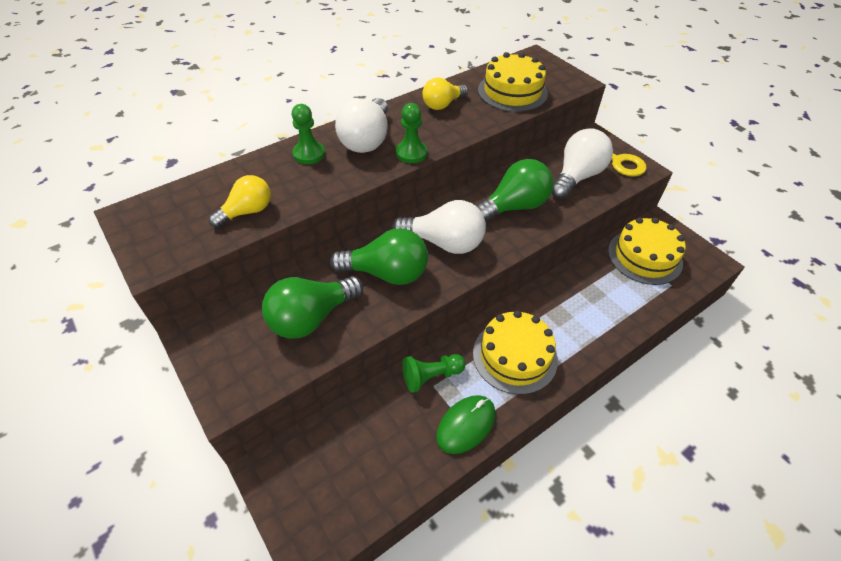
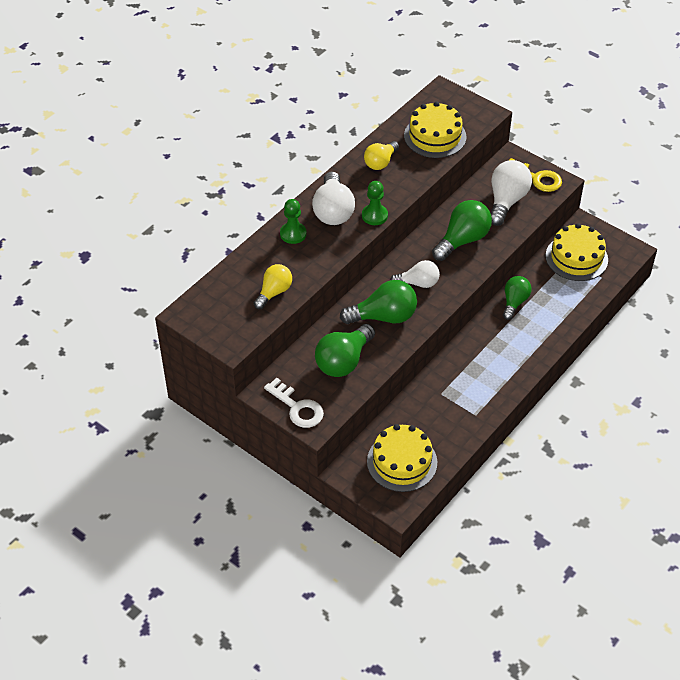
camera: 15 degrees left, 0 degrees up
white light bulb [392,200,486,254] -> white light bulb [390,260,440,288], size x0.65
green pawn [402,354,466,393] -> none
green mouse [436,395,495,454] -> none
yellow cake [473,310,558,395] -> yellow cake moved to [367,424,437,492]
none -> white key [264,378,324,428]
none -> green light bulb [503,276,531,320]

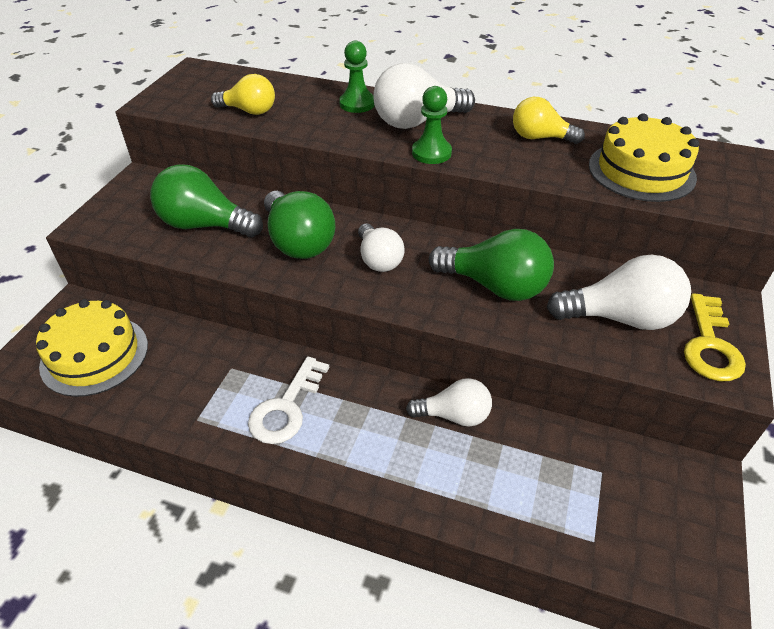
camera: 70 degrees right, 5 degrees down
white key [264,378,324,428] -> white key moved to [248,356,329,444]
green light bulb [503,276,531,320] -> white light bulb [406,378,492,426]
yellow cake [545,223,608,281] -> none

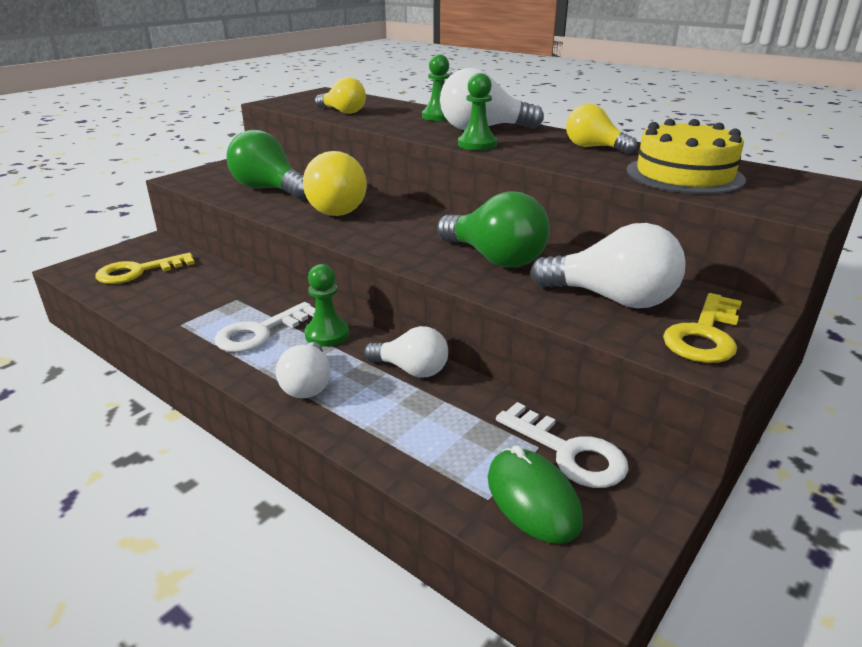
camera: 20 degrees right, 15 degrees down
yellow cake [36,299,148,397] -> yellow key [95,253,195,284]
green light bulb [264,191,336,259] -> yellow light bulb [303,151,367,216]
white light bulb [358,224,404,272] -> white light bulb moved to [276,342,331,398]
none -> green pawn [304,264,349,347]
none -> green mouse [488,445,583,544]
none -> white key [496,402,629,488]

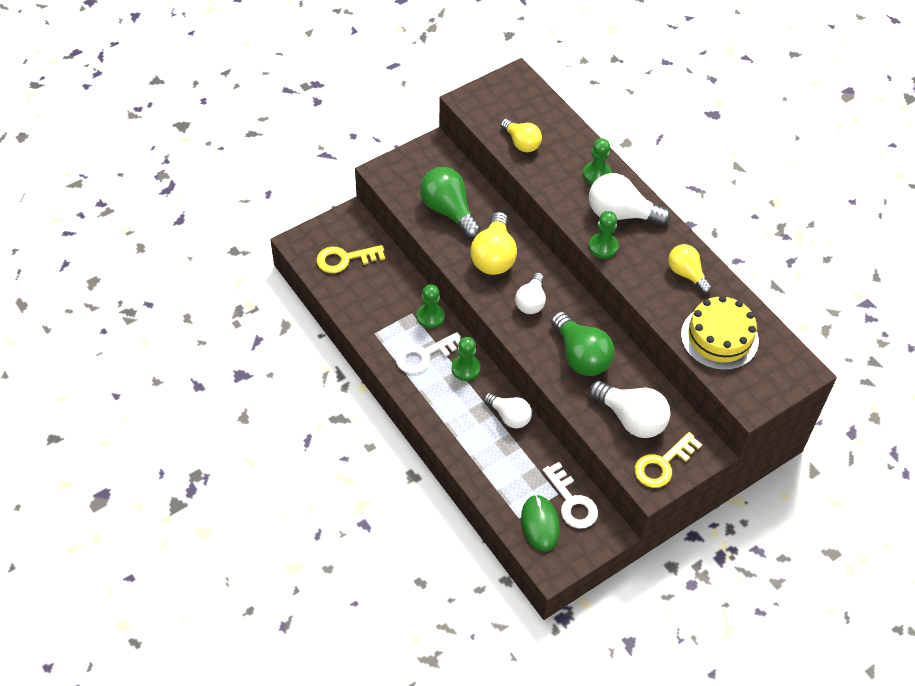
camera: 15 degrees right, 25 degrees up
white light bulb [276,342,331,398] -> white light bulb moved to [515,272,546,314]
none -> green pawn [417,284,445,329]

